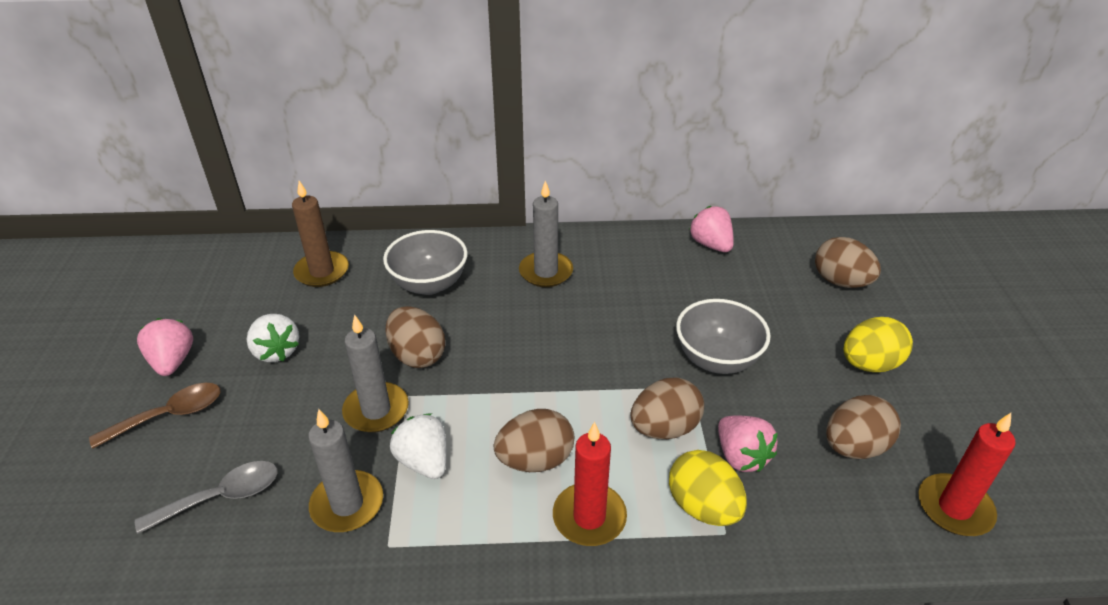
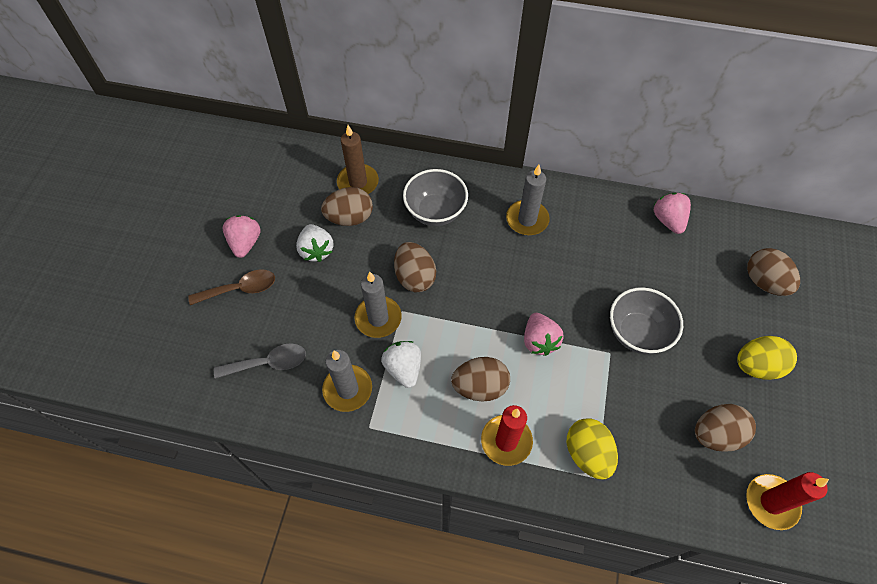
camera: 15 degrees right, 20 degrees up
brown egg [631,378,704,439] -> brown egg moved to [321,187,373,226]
pink strawberry [718,415,778,472] -> pink strawberry moved to [524,313,564,356]

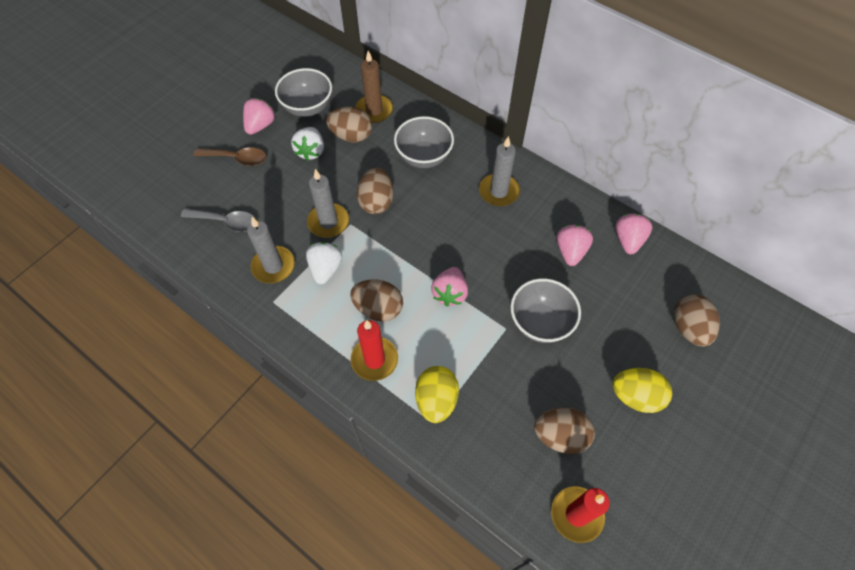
camera: 25 degrees right, 0 degrees up
none -> grey bowl [275,68,332,117]
none -> pink strawberry [557,225,593,266]

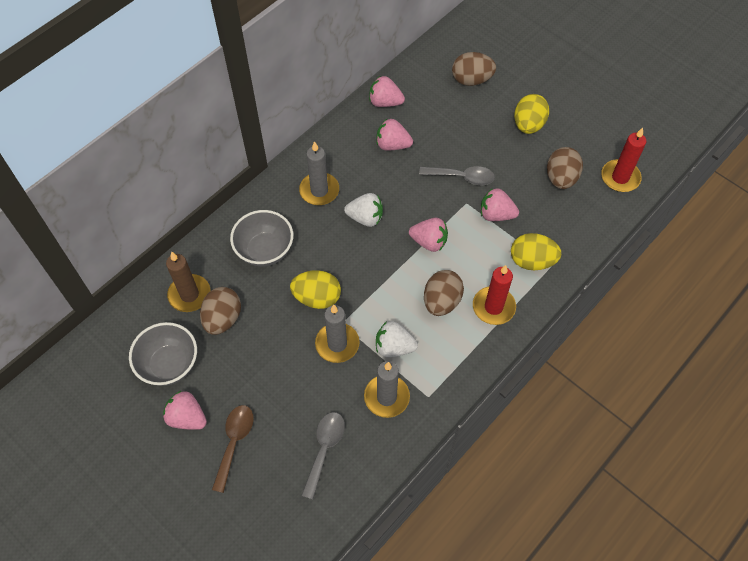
camera: 85 degrees left, 0 degrees up
white strawberry [291,127,324,161] -> white strawberry moved to [344,193,383,227]
brown egg [357,168,394,214] -> yellow egg [290,270,341,309]
grey bowl [510,278,581,343] -> grey spoon [419,166,495,185]
none -> pink strawberry [481,188,519,221]

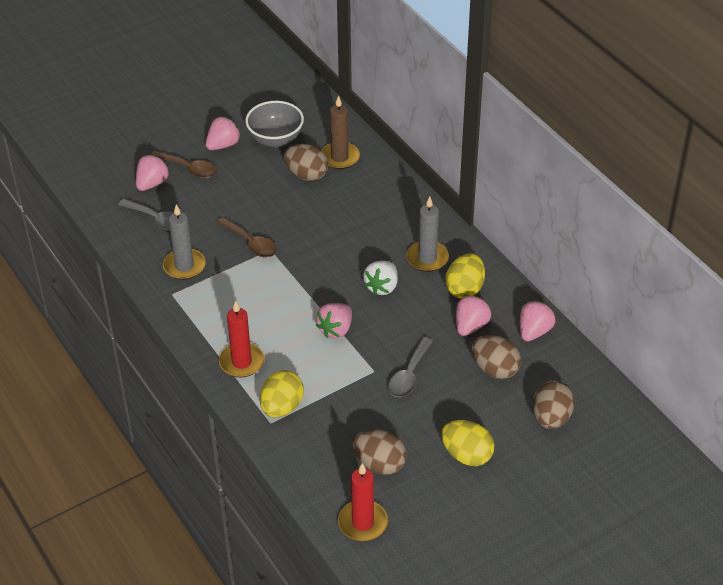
camera: 105 degrees right, 15 degrees down
grey bowl [230,210,293,267] -> none
yellow egg [290,270,341,309] -> yellow egg moved to [445,253,485,299]
grey candle [315,305,360,363] -> brown spoon [216,217,277,258]
white strawberry [376,321,418,357] -> none
brown egg [424,270,464,316] -> brown egg moved to [472,335,521,379]
pink strawberry [481,188,519,221] -> pink strawberry moved to [136,155,169,191]

